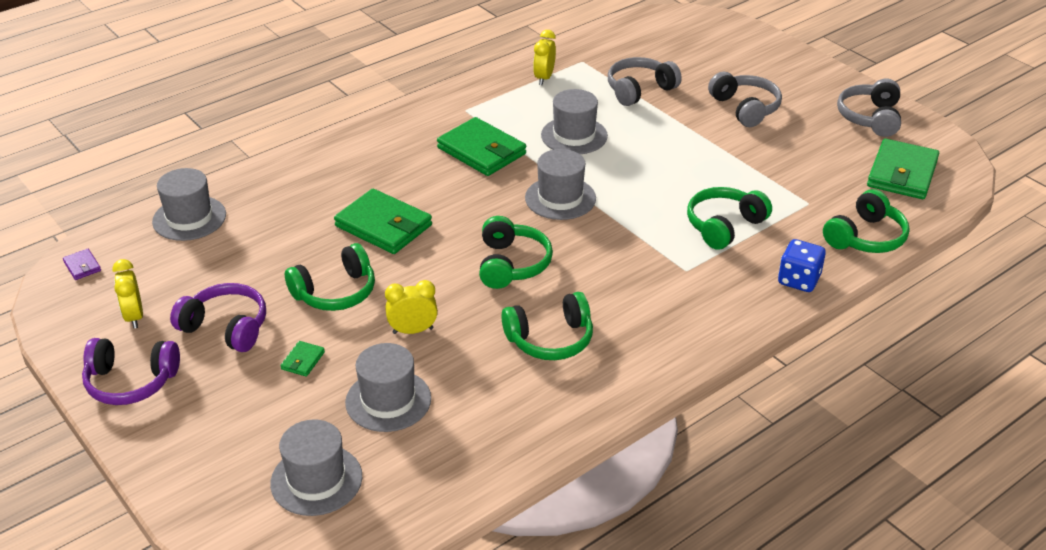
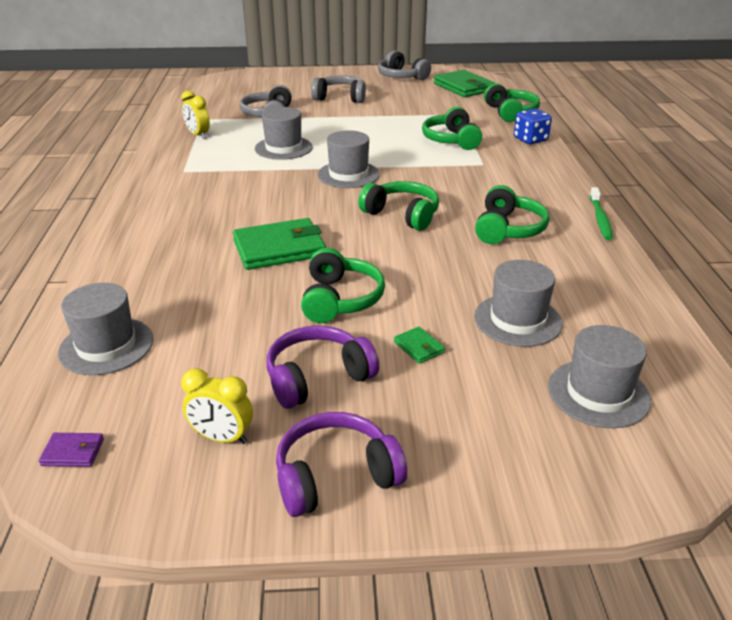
camera: 55 degrees left, 5 degrees down
purple headphones [82,338,180,405] -> purple headphones turned 150 degrees counterclockwise [276,412,407,517]
yellow clock [385,280,438,334] -> none
green wallet [437,117,526,176] -> none
none -> green toothbrush [590,187,613,240]

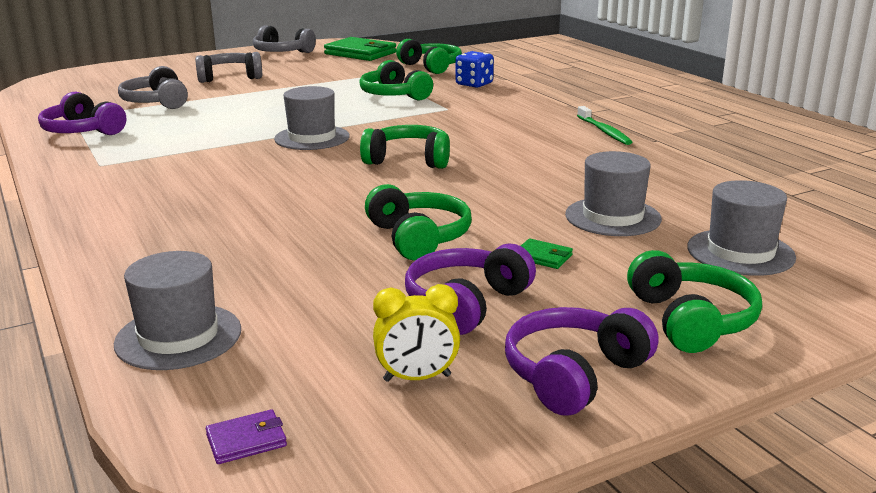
camera: 25 degrees left, 10 degrees down
yellow clock [181,91,210,139] -> purple headphones [38,92,126,135]
green wallet [233,218,326,270] -> none
grey hat [255,107,313,160] -> none
green headphones [475,185,550,244] -> green headphones moved to [627,250,762,353]

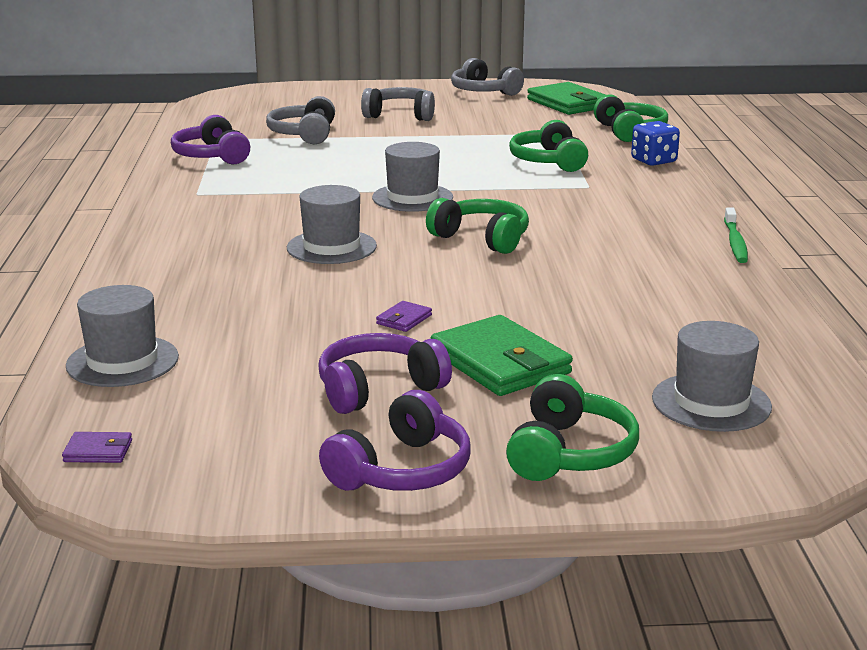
camera: 25 degrees right, 0 degrees up
green headphones [365,184,472,260] -> purple wallet [376,301,432,332]
yellow clock [373,284,460,382] -> none
purple headphones [505,307,659,416] -> purple headphones turned 150 degrees clockwise [319,390,471,491]
green wallet [521,239,573,269] -> green wallet [431,315,573,396], size x2.31
grey hat [565,151,662,236] -> grey hat moved to [287,185,377,264]

